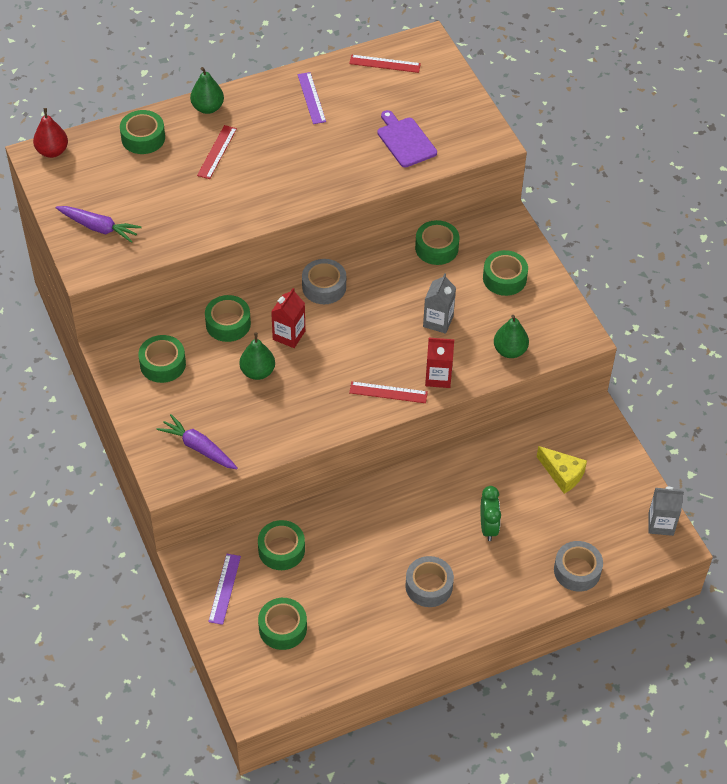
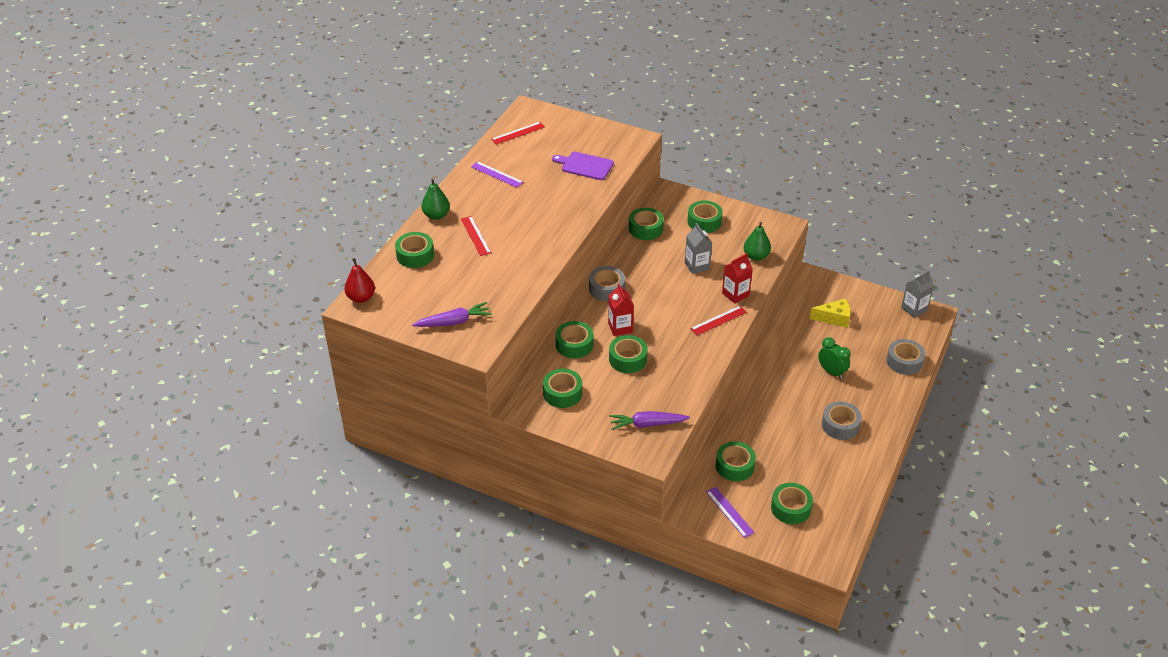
camera: 40 degrees left, 10 degrees down
green pear [240,333,275,380] -> green tape [609,335,648,373]

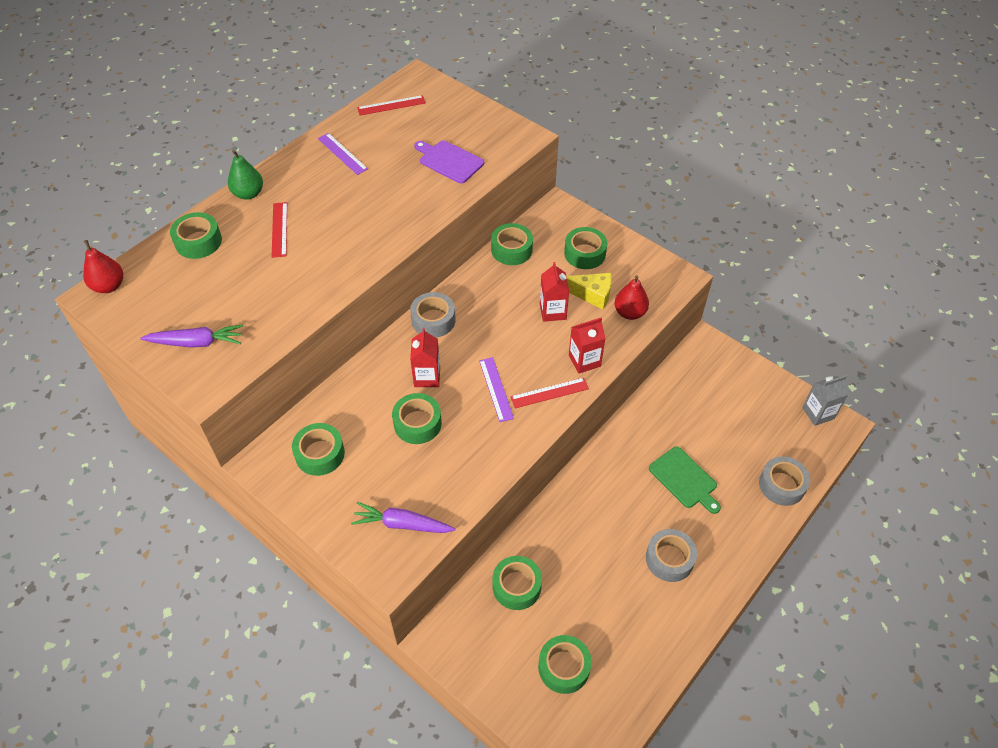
camera: 15 degrees right, 10 degrees up
green tape [556,321,593,358] -> none
grey carton [685,223,712,274] -> red carton [540,262,569,322]
purple ruler [706,487,755,538] -> purple ruler moved to [479,357,514,422]
green pear [744,222,771,261] -> red pear [614,276,649,320]
yellow cheese [810,299,851,328] -> yellow cheese moved to [566,273,612,310]
green clock [818,337,851,379] -> green cutting board [649,446,721,514]

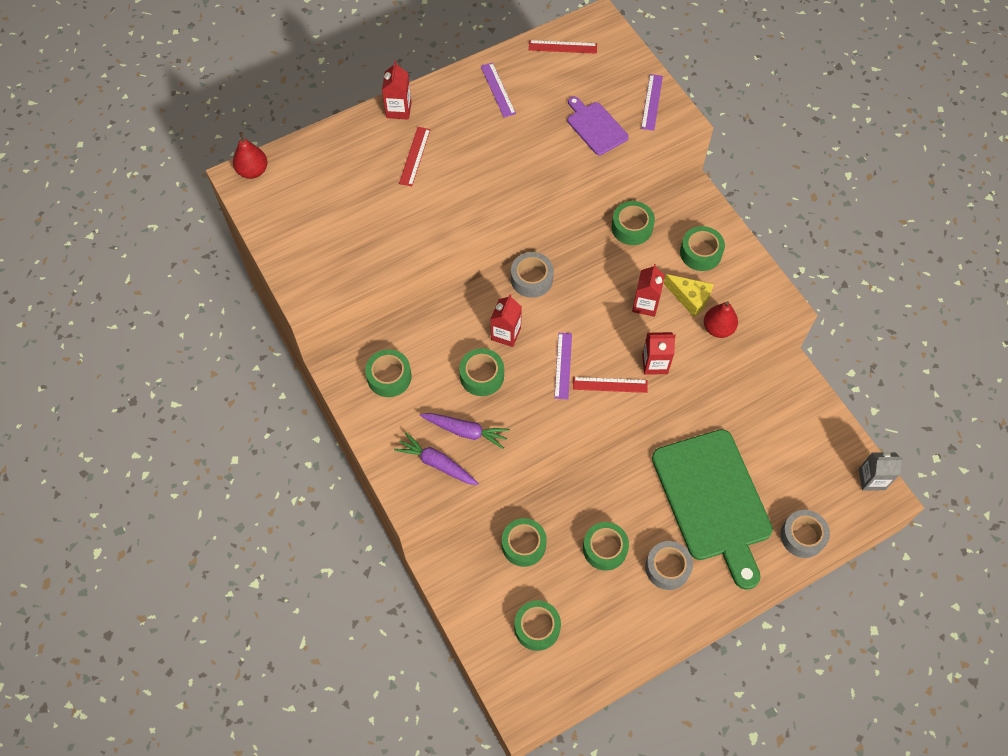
camera: 20 degrees right, 10 degrees up
purple carrot [140,324,243,348] -> purple carrot moved to [420,413,510,449]
green tape [170,212,222,259] -> green tape moved to [583,522,629,571]
green pear [228,150,263,200] -> red carton [382,61,412,120]
green cutting board [649,446,721,514] -> green cutting board [652,429,773,590], size x2.12
none -> purple ruler [641,74,663,131]

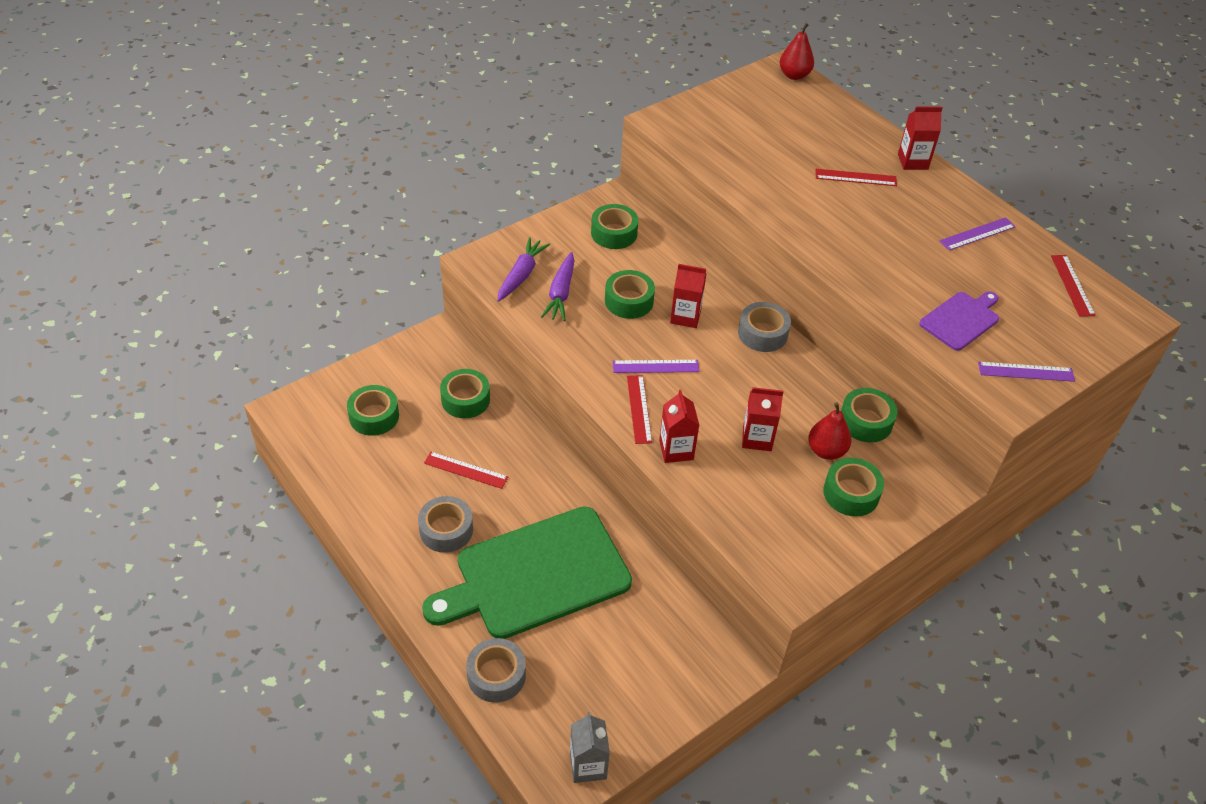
camera: 80 degrees right, 15 degrees down
green tape [583,522,629,571] -> red ruler [424,452,508,489]
yellow cheese [664,274,713,317] -> none
red pear [704,301,738,338] -> red pear moved to [808,403,851,460]

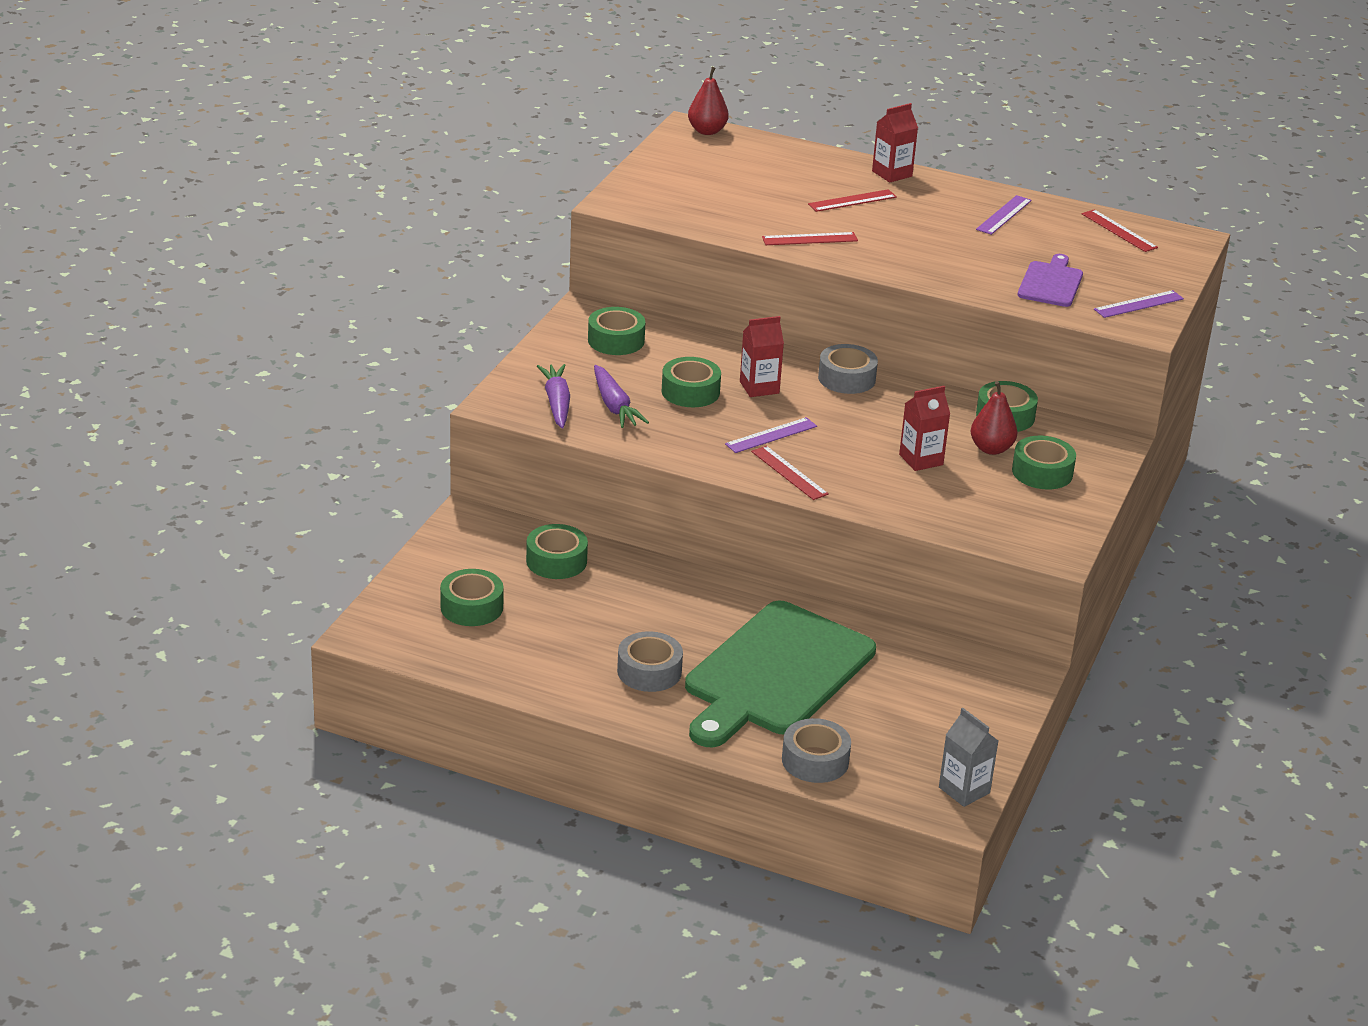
camera: 30 degrees left, 15 degrees down
red ruler [424,452,508,489] -> red ruler moved to [762,232,858,245]
red carton [659,390,700,463] -> none

